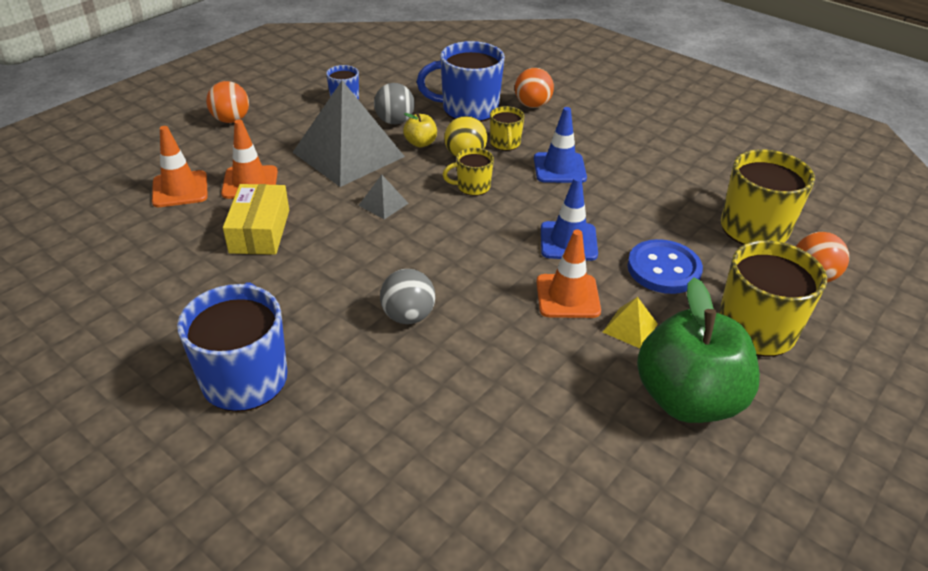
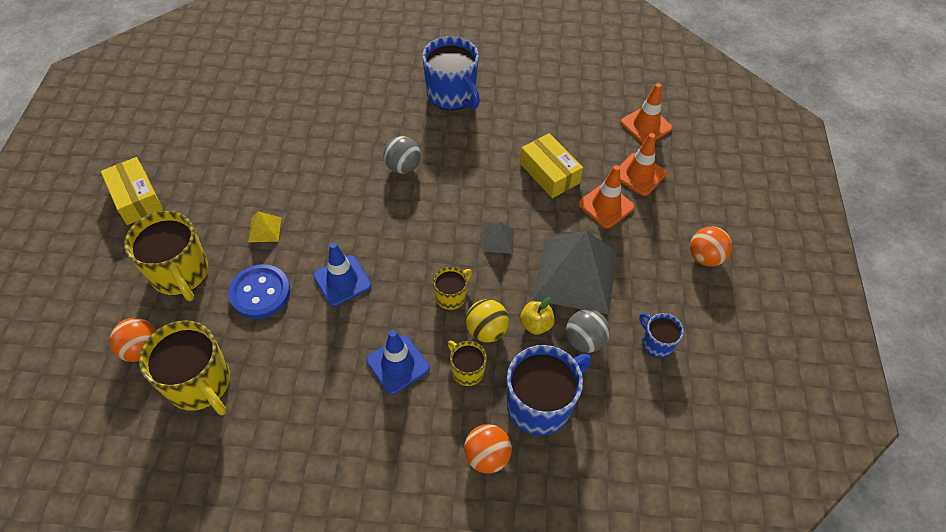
camera: 145 degrees right, 15 degrees up
orange traffic cone [537,230,601,318] -> orange traffic cone moved to [620,83,673,144]
green apple [637,277,760,423] -> none
none -> yellow box [101,157,163,225]

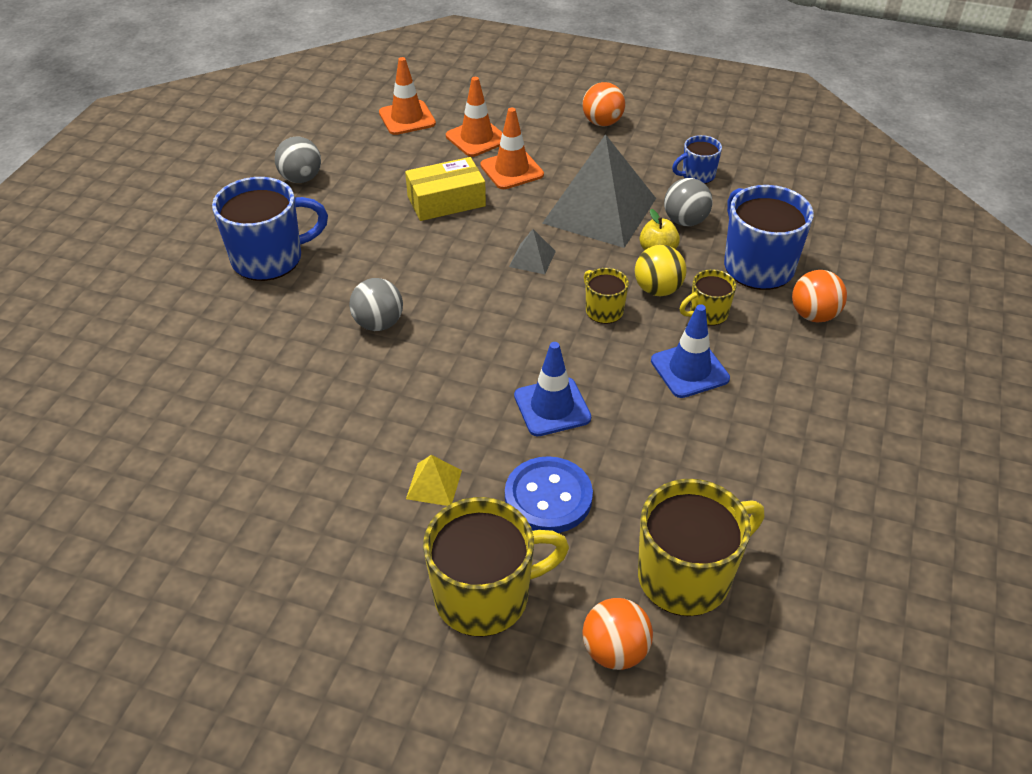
camera: 75 degrees left, 10 degrees down
yellow box [101,157,163,225] -> none
none -> grey ball [275,137,321,183]

